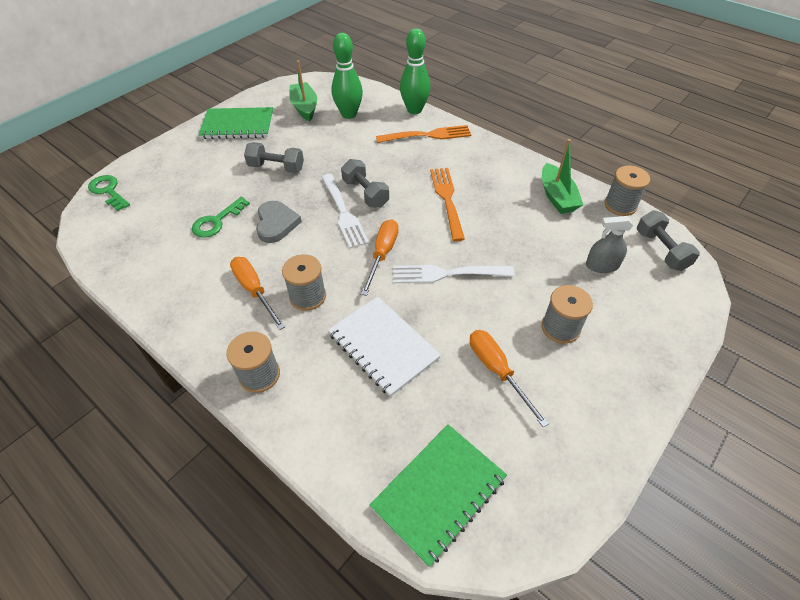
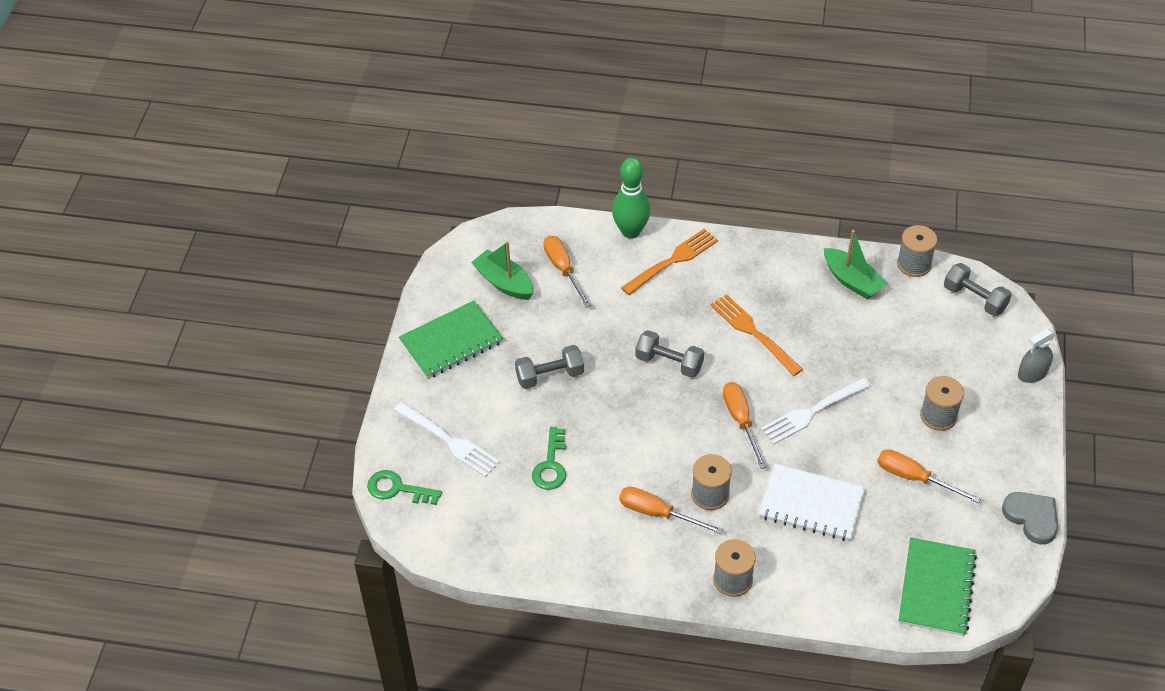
camera: 30 degrees left, 0 degrees up
grey heart [256,201,302,243] -> grey heart moved to [1002,492,1058,545]
white fork [321,174,369,248] -> white fork moved to [394,401,500,477]
green bowling pin [331,33,363,119] -> orange screwdriver [543,236,591,308]
grey spray bottle [586,216,633,273] -> grey spray bottle moved to [1018,328,1056,383]

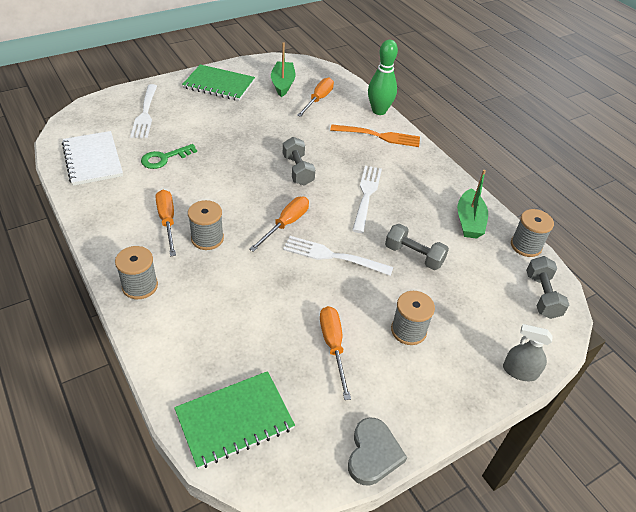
camera: 45 degrees right, 5 degrees down
green key [367,470,442,505] -> none
grey dumbbell [515,345,584,389] -> grey dumbbell moved to [385,224,449,270]
orange fork [710,294,803,376] -> white fork [352,166,382,233]
white notebook [759,464,866,541] -> white notebook moved to [62,131,123,186]

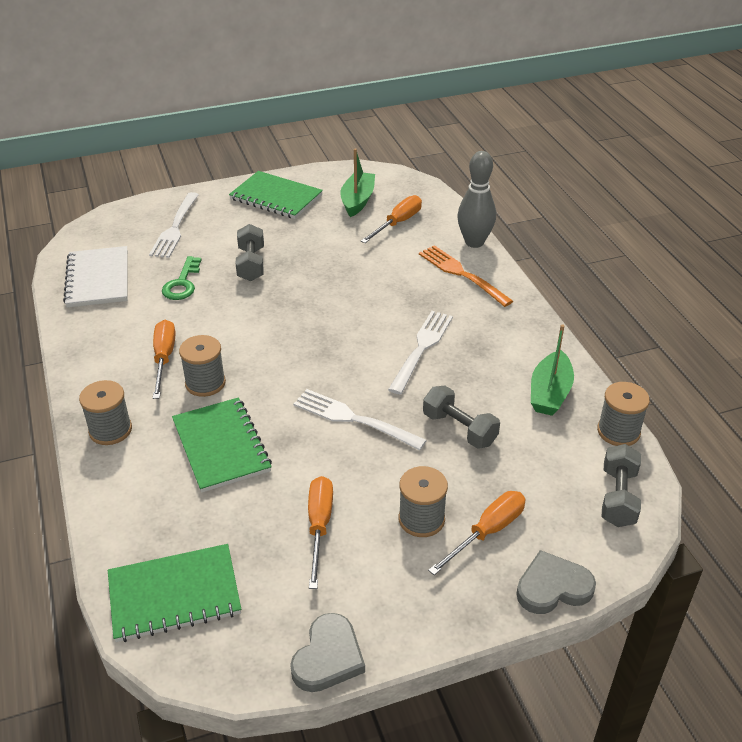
camera: 15 degrees right, 5 degrees down
green key [141,144,197,169] -> green key turned 60 degrees counterclockwise [162,256,201,300]
orange screwdriver [249,197,309,252] -> orange screwdriver moved to [428,491,525,575]
grey dumbbell [283,137,315,186] -> grey dumbbell moved to [236,224,264,281]
orange fork [330,125,420,147] -> orange fork turned 150 degrees counterclockwise [419,245,513,307]
green bowling pin [368,40,398,115] -> grey bowling pin [457,151,496,248]
grey spray bottle [503,324,553,381] -> grey heart [516,550,596,614]
none -> green notebook [172,397,272,493]

